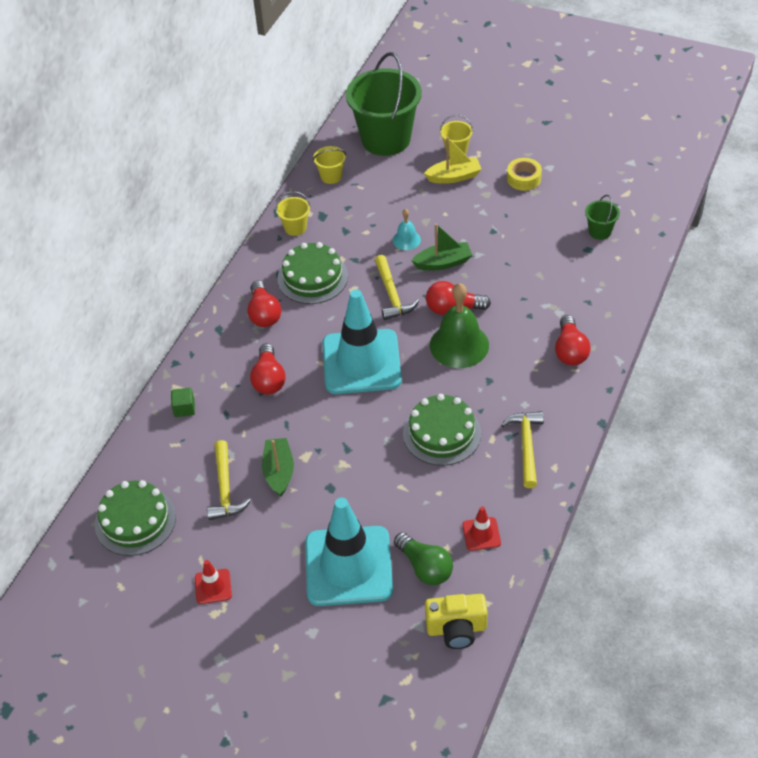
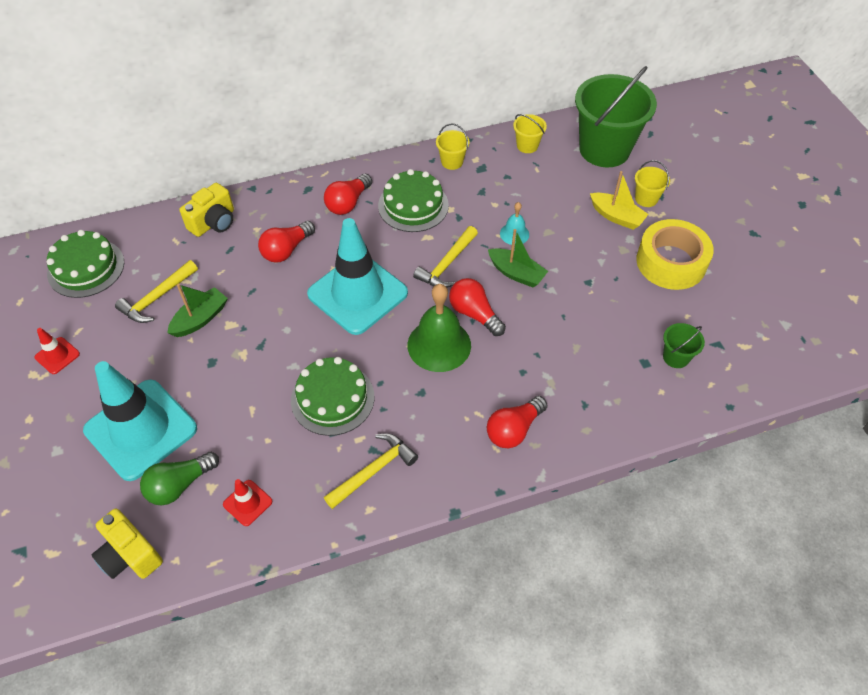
camera: 45 degrees right, 5 degrees up
green cube [171,388,195,417] -> yellow camera [180,183,234,237]
green light bulb [394,532,453,585] -> green light bulb turned 45 degrees clockwise [140,452,219,505]
yellow tape [507,158,542,191] -> yellow tape [636,219,714,290], size x1.82

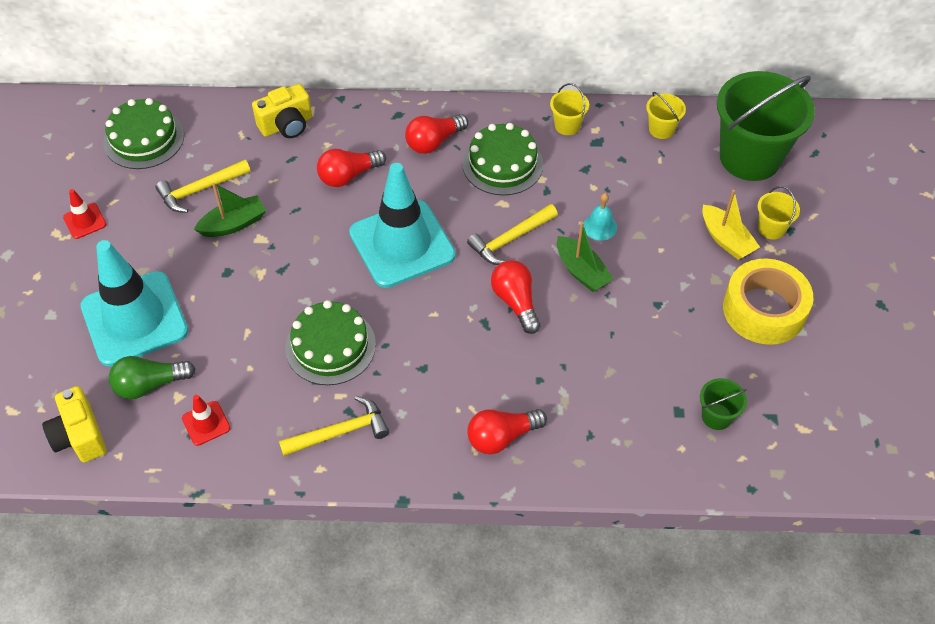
camera: 20 degrees right, 0 degrees up
green bell [408,284,471,372] -> none

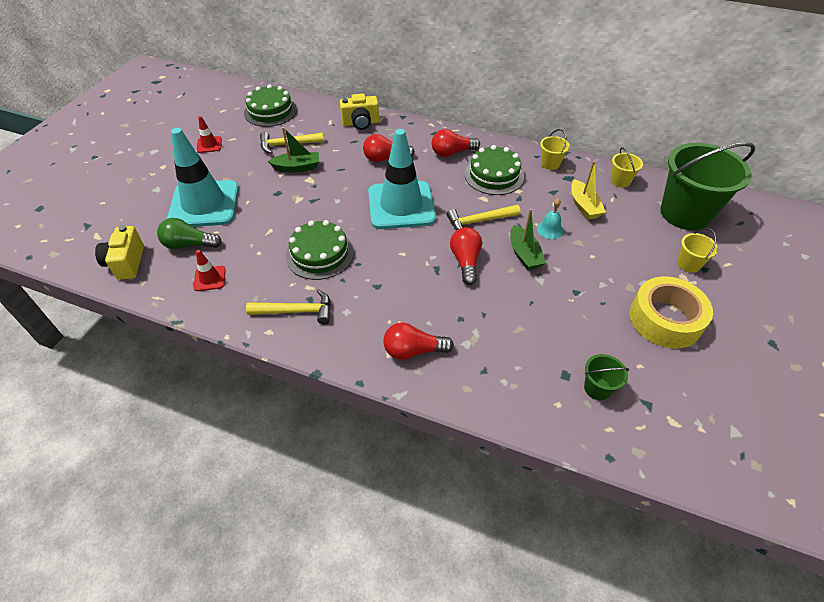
camera: 20 degrees right, 5 degrees down
yellow boat [702,190,760,260] -> yellow boat moved to [571,161,606,220]

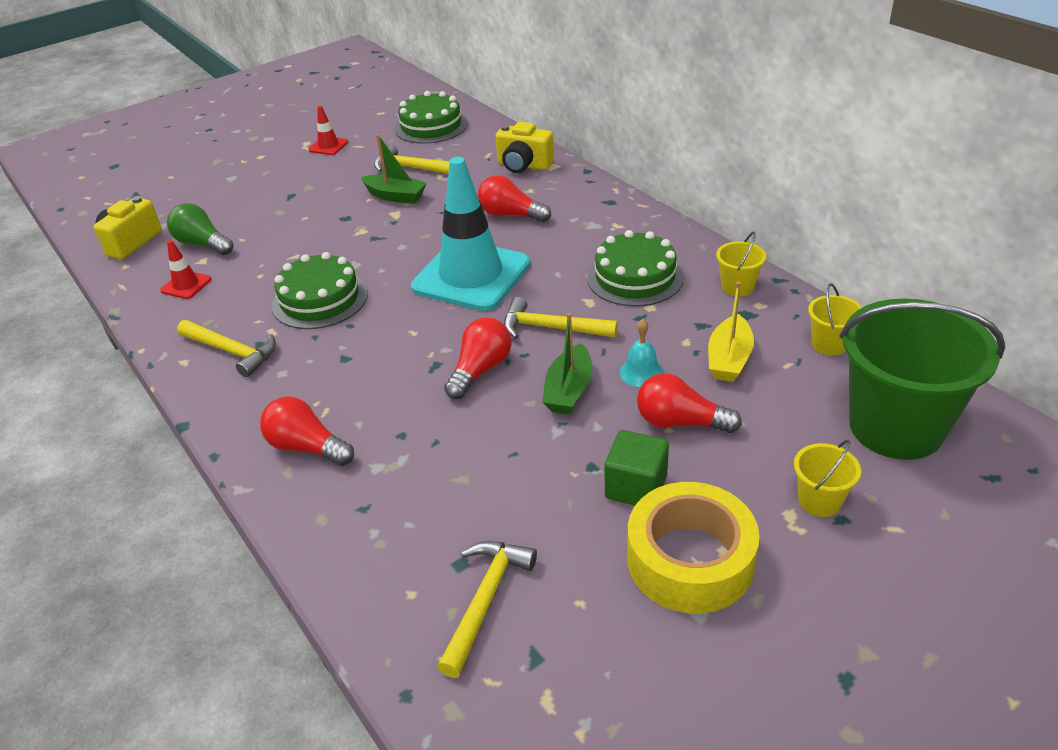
camera: 35 degrees right, 10 degrees down
turquoise traffic cone [167,128,239,227] -> none
red light bulb [432,129,480,157] -> red light bulb moved to [637,373,742,433]
green bucket [584,354,629,400] -> yellow hammer [437,541,537,678]
none -> green cube [604,430,669,505]

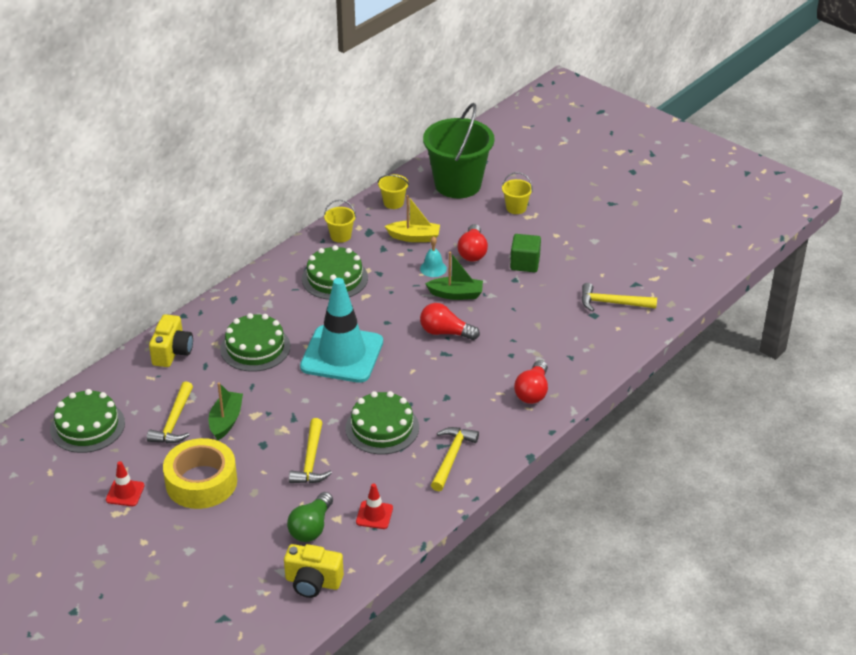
camera: 105 degrees left, 0 degrees up
red light bulb [478,175,551,222] -> green cake [220,313,290,372]
yellow hammer [504,297,618,339] -> yellow hammer moved to [289,418,332,483]
yellow tape [627,482,759,614] -> yellow tape moved to [163,438,237,509]

